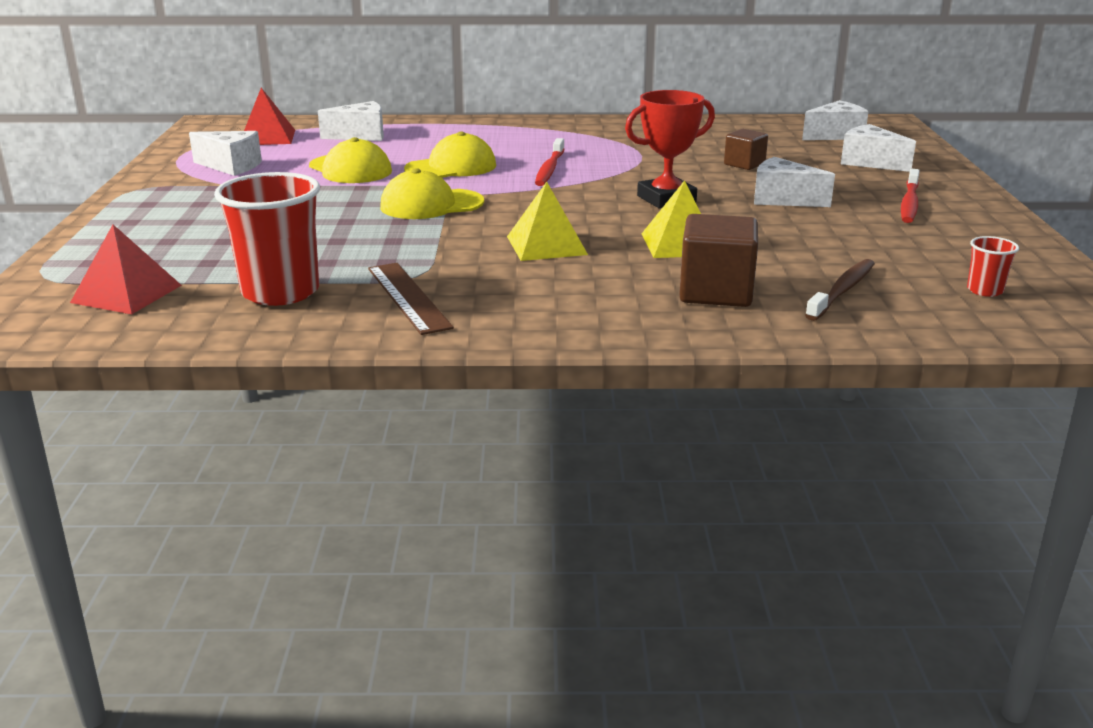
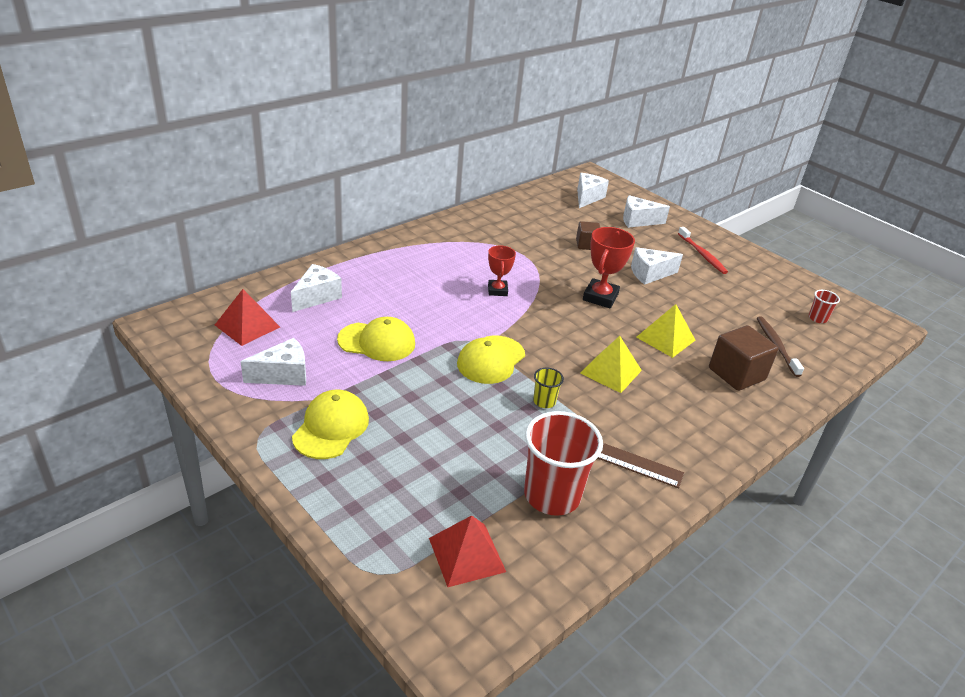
camera: 45 degrees left, 10 degrees up
yellow cap [404,131,496,178] -> yellow cap moved to [292,390,369,459]
red toothbrush [535,138,564,186] -> red trophy [488,246,516,296]
none -> yellow cup [533,368,564,408]

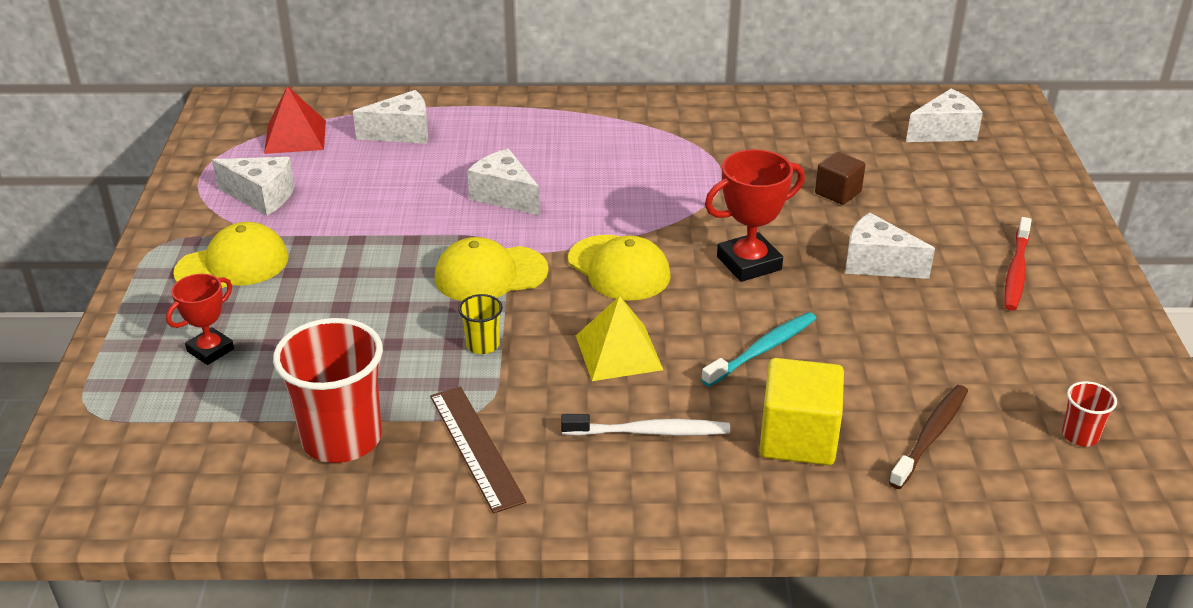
camera: 45 degrees right, 0 degrees up
yellow cap [337,317,415,361] -> yellow cap moved to [568,235,671,301]
red pyramid [429,515,506,587] -> none
red trophy [488,246,516,296] -> red trophy moved to [166,274,234,365]
white cheese [623,195,670,228] -> white cheese moved to [467,149,540,215]
yellow pyramid [636,304,695,358] -> turquoise toothbrush [701,312,817,387]
brown cube [709,325,779,391] -> yellow cube [759,358,844,465]
none -> white toothbrush [561,414,730,436]

